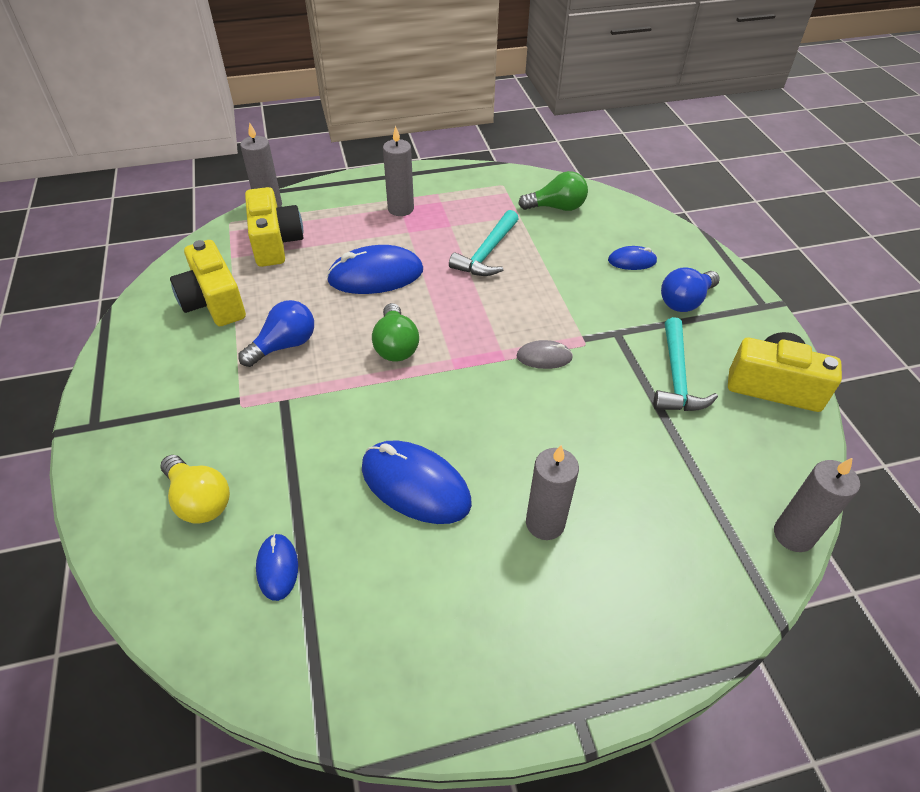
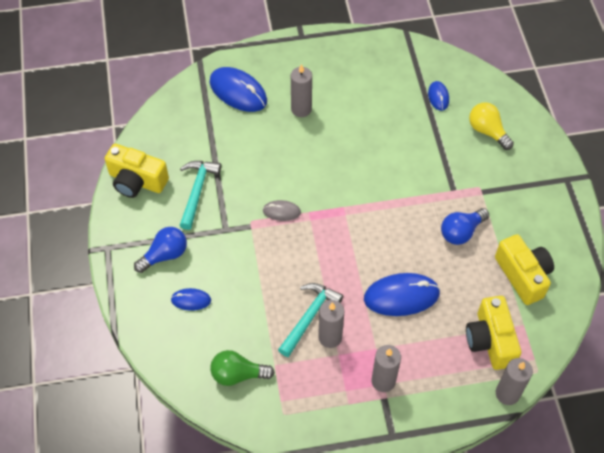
camera: 175 degrees left, 10 degrees up
blue mouse [362,440,472,524] -> blue mouse moved to [209,67,267,112]
green light bulb [372,303,419,361] -> none
grey candle [774,457,860,552] -> grey candle moved to [318,300,344,348]

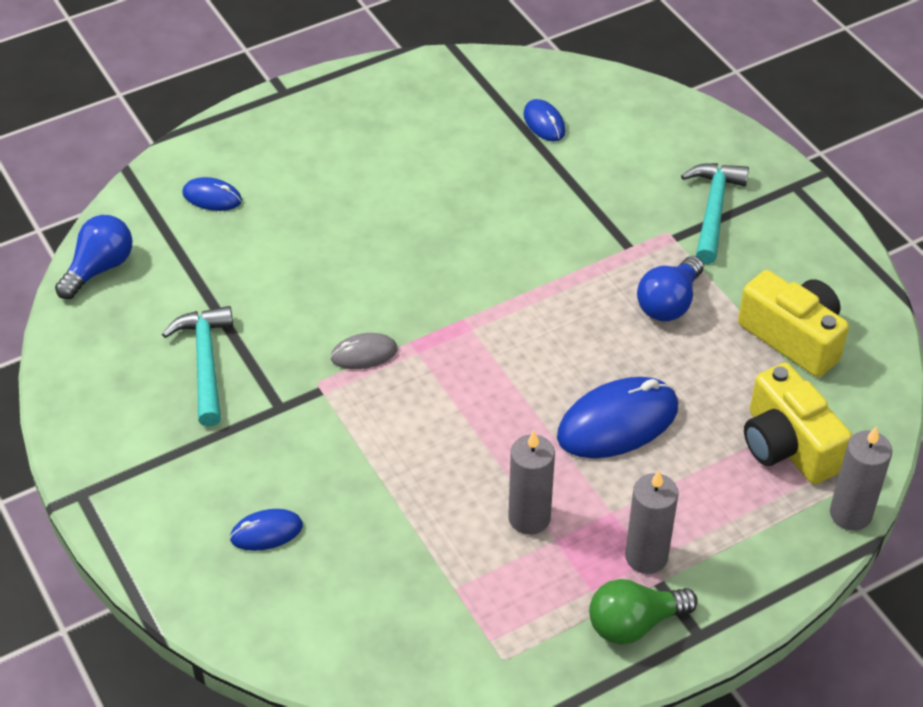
camera: 20 degrees left, 10 degrees down
yellow camera [105,144,169,198] -> none
blue light bulb [134,227,187,273] -> blue light bulb moved to [55,215,132,299]
blue mouse [209,67,267,112] -> blue mouse [182,177,242,211], size x0.52
green light bulb [210,350,275,386] -> green light bulb moved to [589,579,698,644]
turquoise hammer [278,283,343,357] -> turquoise hammer moved to [681,163,749,264]
grey candle [291,64,312,117] -> none
yellow light bulb [469,102,514,150] -> none

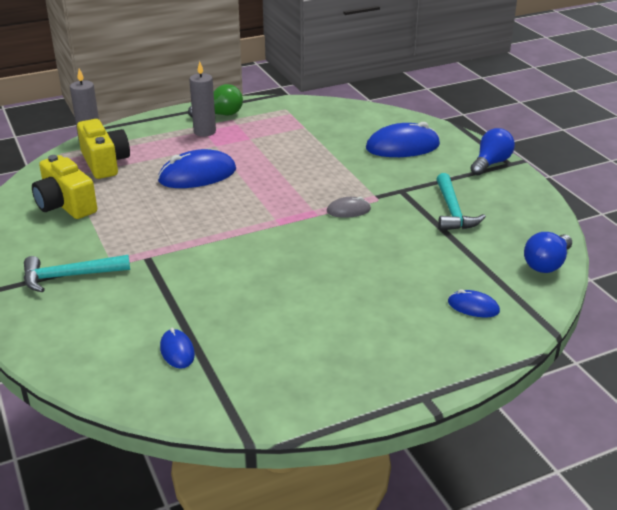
camera: 175 degrees left, 15 degrees down
blue mouse [230,509,303,551] -> blue mouse [366,122,440,157], size x1.91
grey candle [508,431,555,535] -> none
blue light bulb [637,256,704,321] -> blue light bulb moved to [470,128,515,175]
turquoise hammer [681,163,749,264] -> turquoise hammer turned 60 degrees clockwise [24,255,130,292]

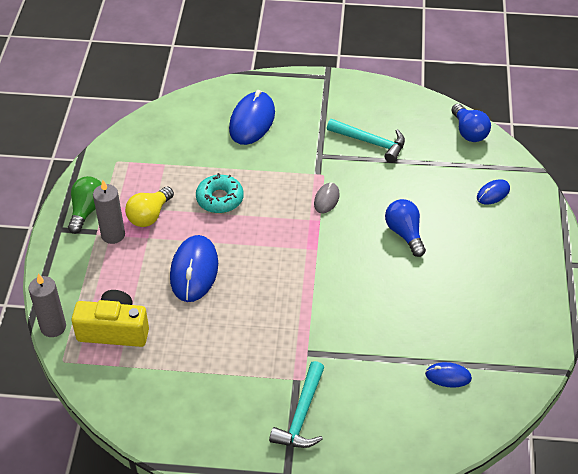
camera: 60 degrees left, 15 degrees up
yellow camera [32,155,97,219] -> none
blue light bulb [470,128,515,175] -> blue light bulb moved to [385,199,426,257]
none -> yellow light bulb [125,186,174,227]
none -> turquoise donut [196,173,244,213]

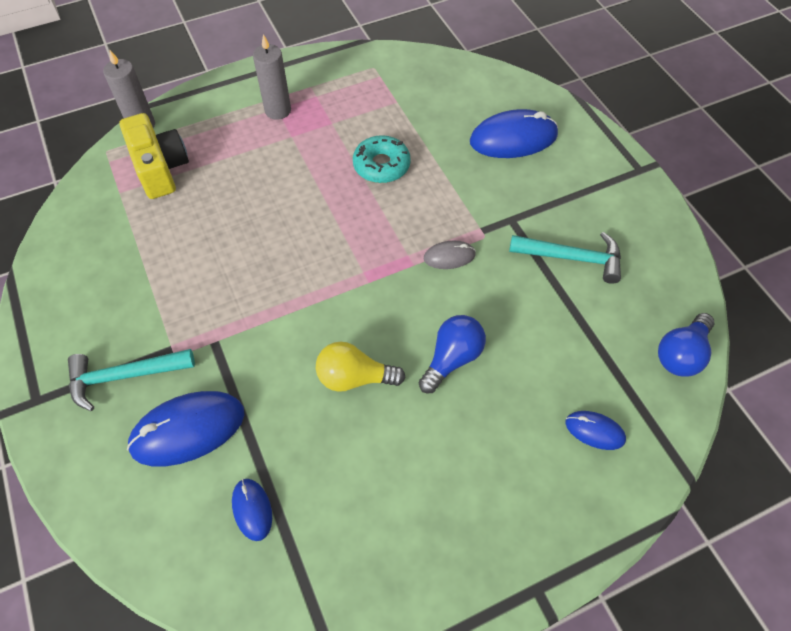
camera: 60 degrees right, 10 degrees up
green light bulb [68,176,102,234] -> none
yellow light bulb [125,186,174,227] -> yellow light bulb moved to [316,341,406,392]
blue mouse [170,235,218,302] -> blue mouse moved to [127,391,244,467]
turquoise hammer [327,119,405,163] -> turquoise hammer turned 75 degrees counterclockwise [509,232,621,284]

